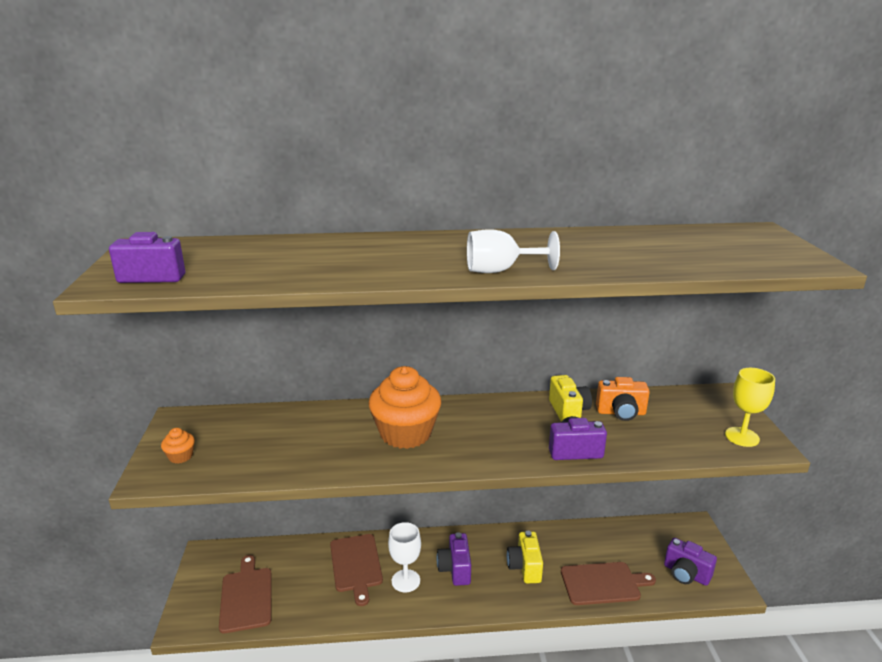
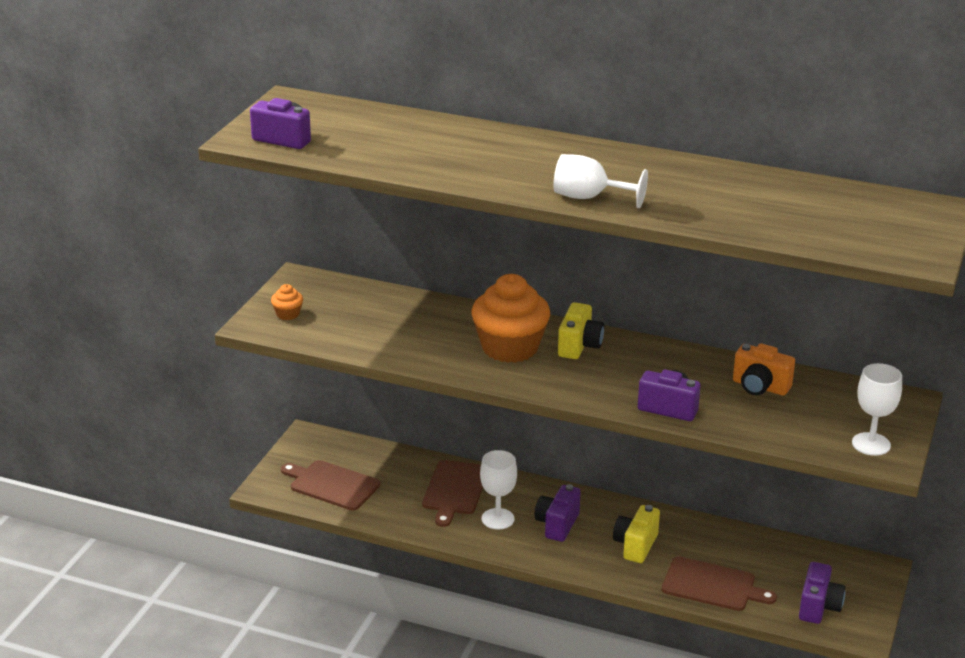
camera: 25 degrees right, 5 degrees up
brown cutting board [219,555,272,633] -> brown cutting board turned 75 degrees counterclockwise [281,460,380,510]
yellow camera [549,375,592,422] -> yellow camera moved to [558,302,604,359]
purple camera [664,538,717,586] -> purple camera turned 135 degrees counterclockwise [799,562,845,624]
yellow goblet [725,368,775,447] -> white goblet [852,363,902,456]

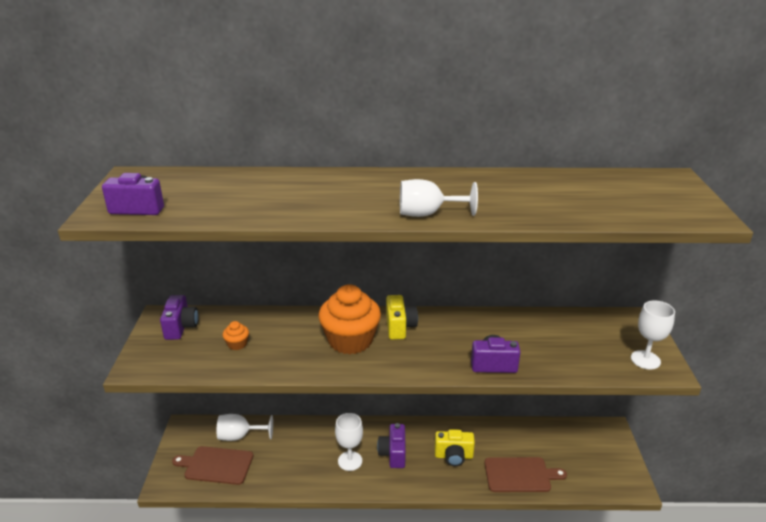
camera: 20 degrees left, 0 degrees up
orange cupcake [271,284,303,320] -> orange cupcake moved to [222,321,249,350]
brown cutting board [422,460,483,527] -> none
yellow camera [613,505,660,563] -> yellow camera turned 90 degrees counterclockwise [435,429,475,466]
orange camera [733,343,795,395] -> none
purple camera [799,562,845,624] -> purple camera moved to [160,295,199,340]
none -> white goblet [216,414,273,441]

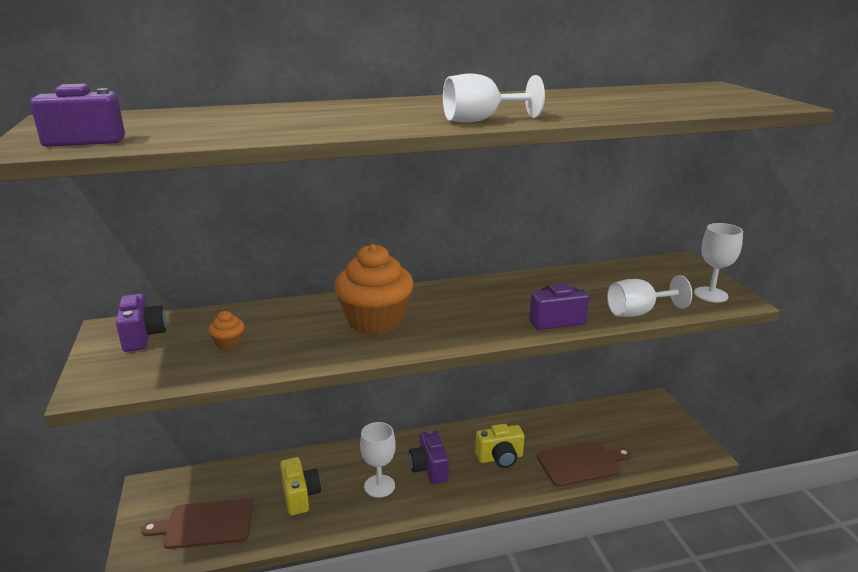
camera: 15 degrees left, 5 degrees down
white goblet [216,414,273,441] -> white goblet moved to [607,275,692,317]
yellow camera [386,295,418,340] -> yellow camera moved to [280,457,321,515]

